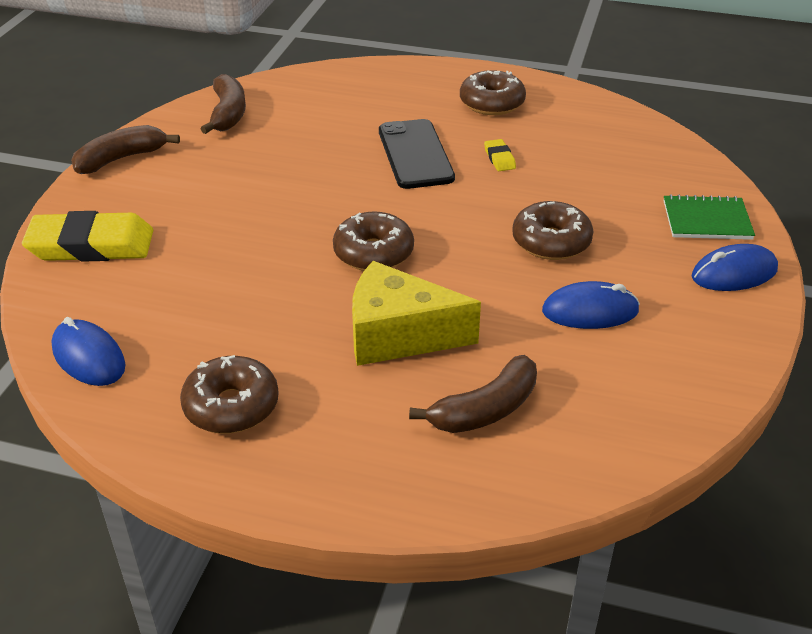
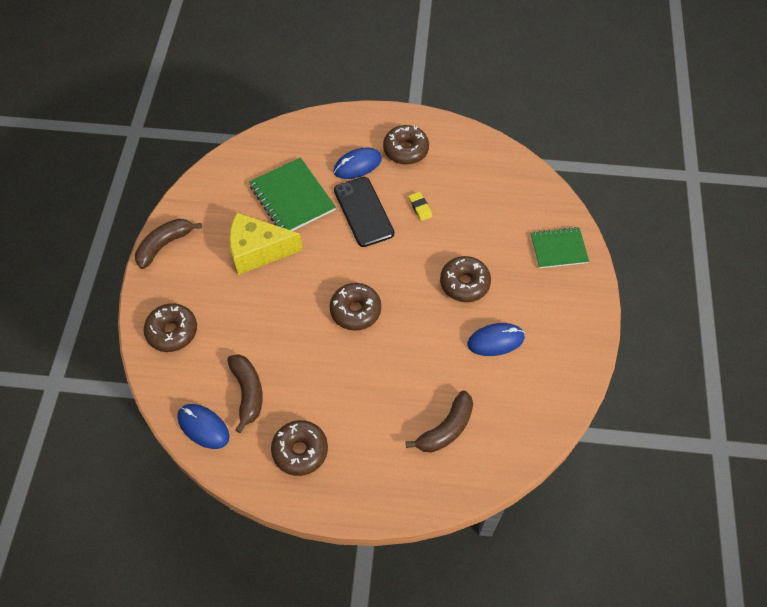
camera: 10 degrees left, 20 degrees up
yellow eraser [22,211,153,262] -> brown donut [144,303,197,352]
brown banana [201,74,246,134] -> brown banana moved to [227,354,262,433]
yellow cheese [352,261,481,366] -> yellow cheese moved to [229,212,303,275]
blue mouse [692,244,778,291] -> blue mouse moved to [333,147,382,179]
none -> green notebook [249,157,336,231]

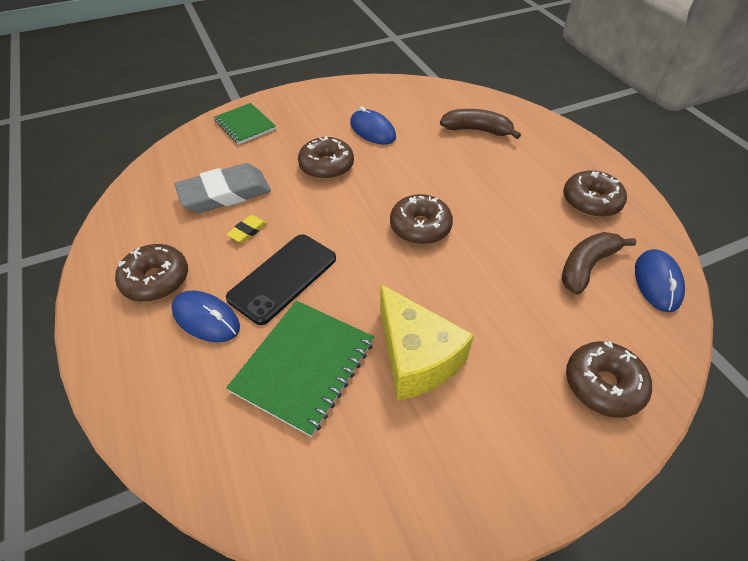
camera: 120 degrees left, 10 degrees down
brown banana [135,219,202,269] -> none
none -> grey eraser [174,163,271,213]

